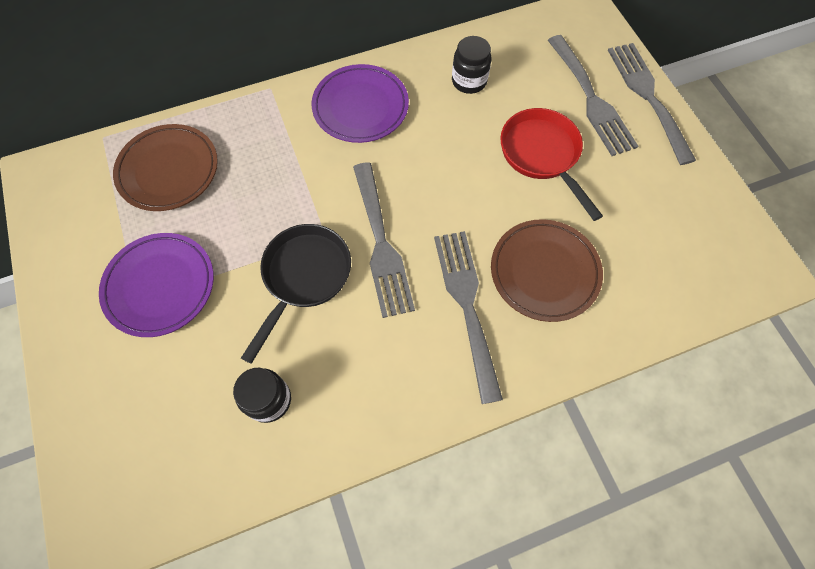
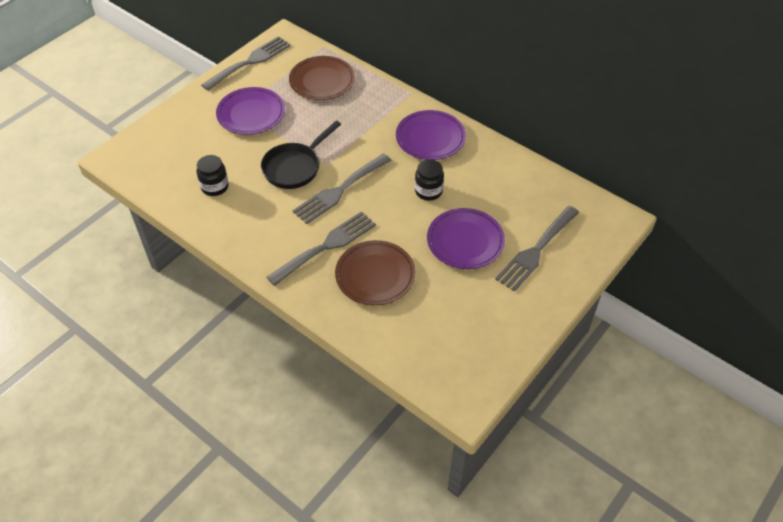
camera: 60 degrees right, 15 degrees down
black pan [241,224,351,364] -> black pan turned 135 degrees clockwise [261,121,341,189]
black jar [452,36,491,94] -> black jar moved to [415,159,444,201]
red pan [500,108,603,221] -> purple plate [427,208,505,269]
grey fork [608,43,696,165] -> grey fork moved to [201,36,291,91]

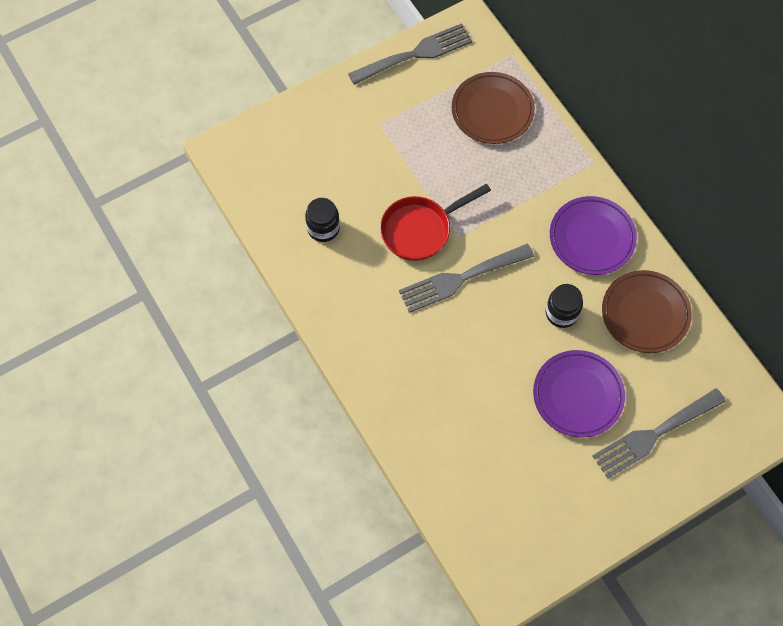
camera: 20 degrees right, 15 degrees up
purple plate [216,87,285,135] -> none
black pan [261,121,341,189] -> red pan [380,184,491,261]
grey fork [267,211,376,286] -> none
brown plate [335,240,415,306] -> brown plate moved to [602,270,692,353]

